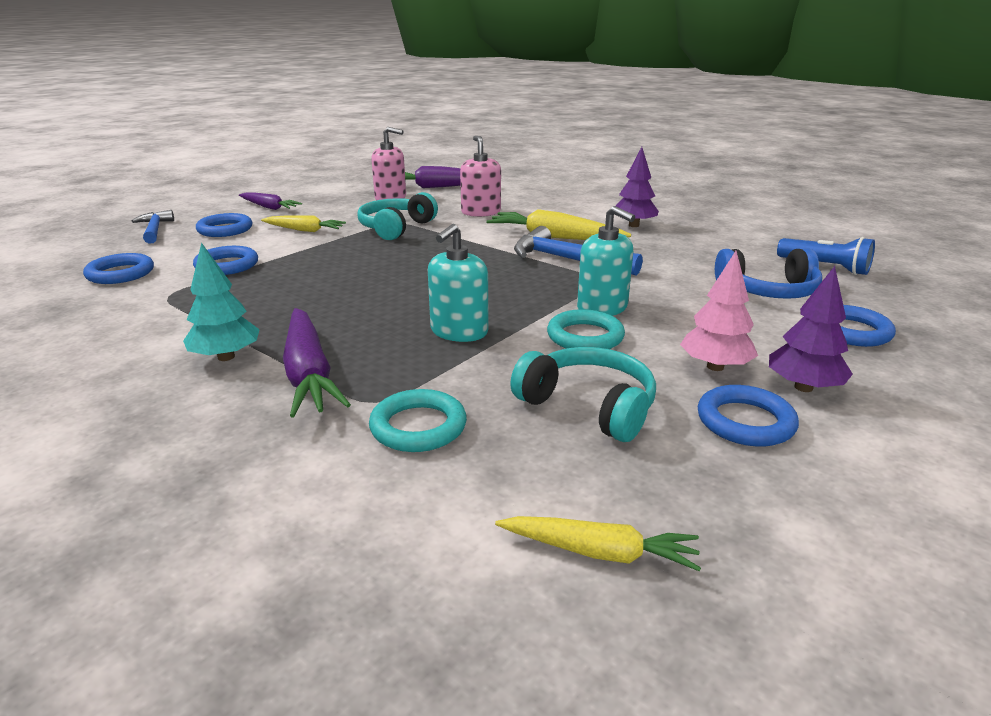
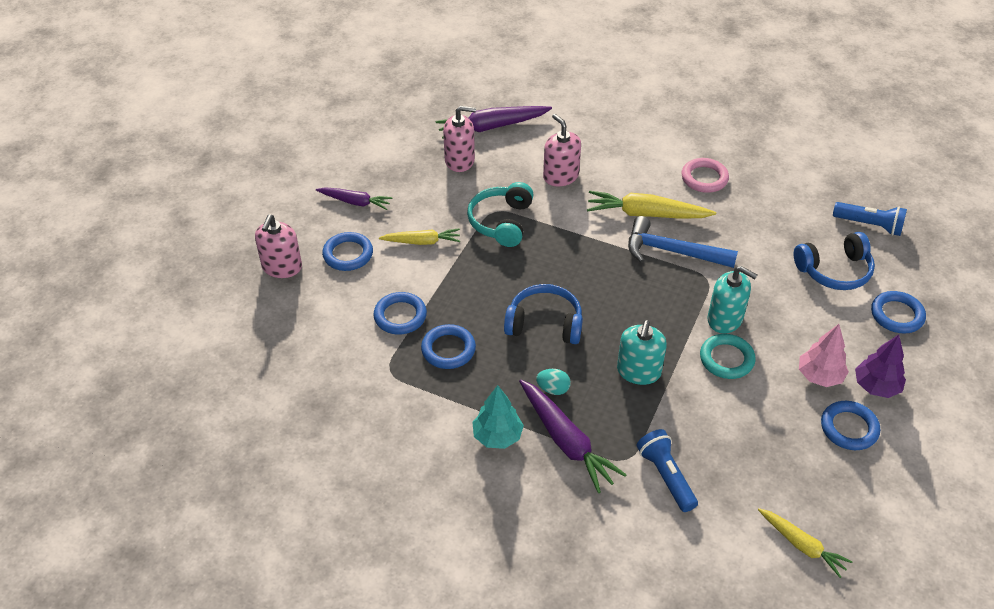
camera: 15 degrees left, 20 degrees up
blue ring [83,253,154,284] -> blue ring moved to [421,324,476,369]
blue hammer [132,210,174,244] -> pink soap dispenser [255,215,302,278]
turquoise ring [369,389,467,452] -> blue flashlight [637,429,698,512]
yellow carrot [495,516,701,572] -> yellow carrot turned 45 degrees clockwise [758,508,852,578]
turquoise headphones [510,347,656,442] -> none
purple tree [616,147,659,227] -> pink ring [681,158,729,193]
none -> blue headphones [504,284,583,344]
none -> turquoise egg [536,369,571,395]

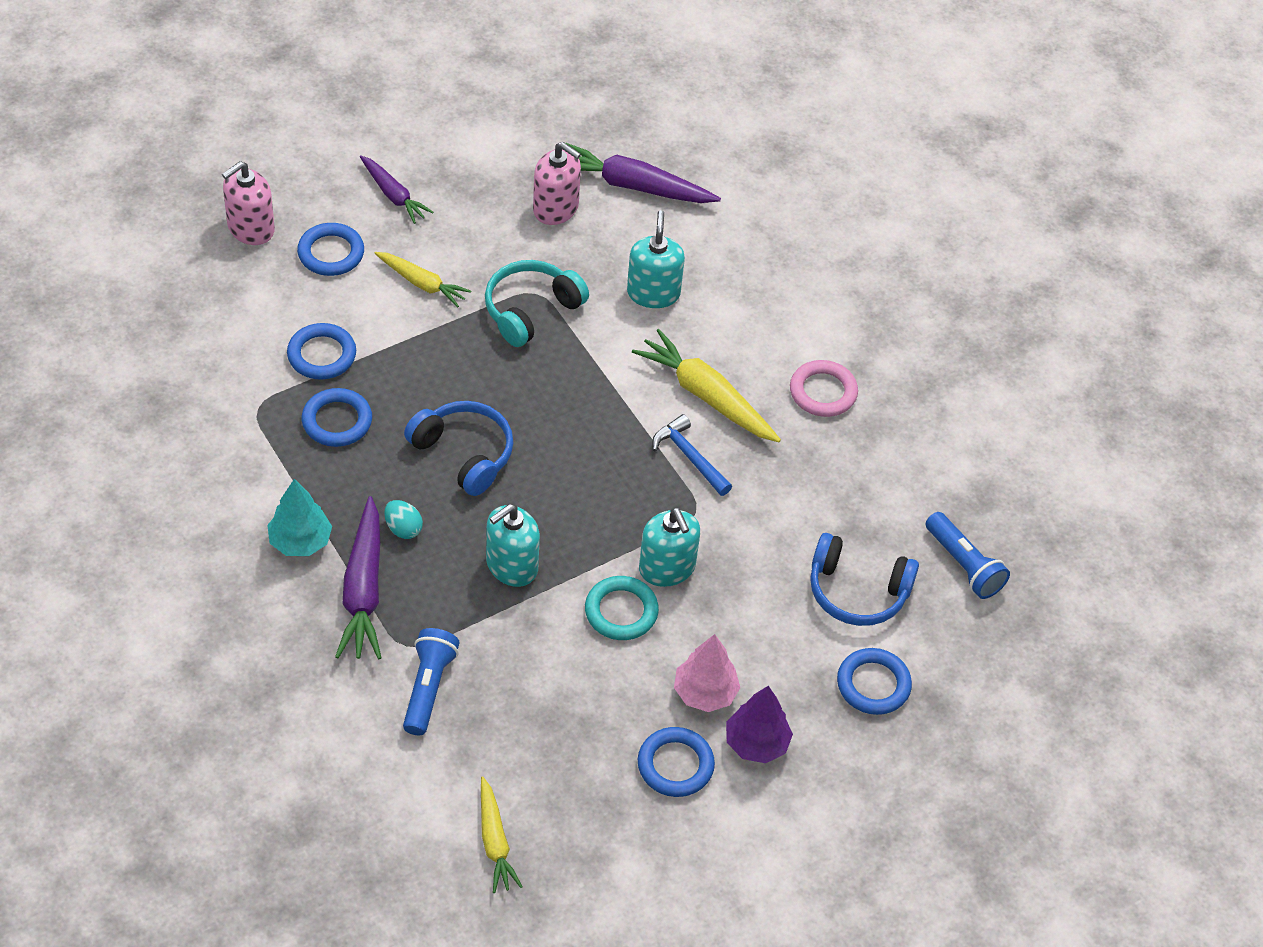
camera: 30 degrees right, 5 degrees up
pink soap dispenser [543,114,581,186] -> turquoise soap dispenser [627,210,685,308]
blue hammer [628,216,738,268] -> blue hammer [652,414,732,496], size x0.65

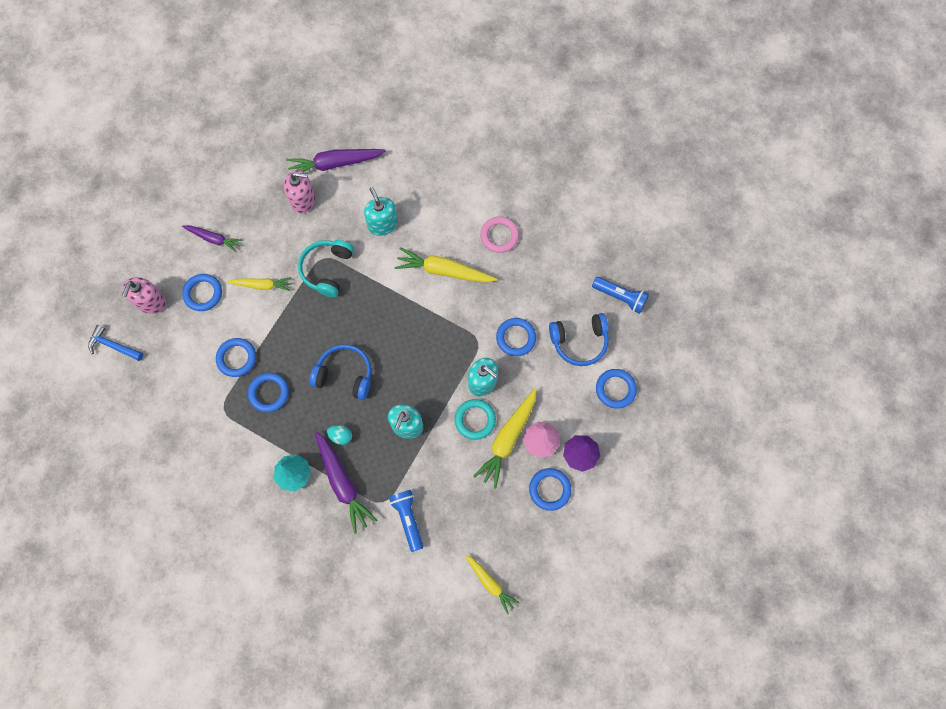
camera: 25 degrees left, 20 degrees up
blue hammer [652,414,732,496] -> blue hammer moved to [88,325,143,361]
none -> yellow carrot [474,388,537,488]
none -> blue ring [496,318,536,356]

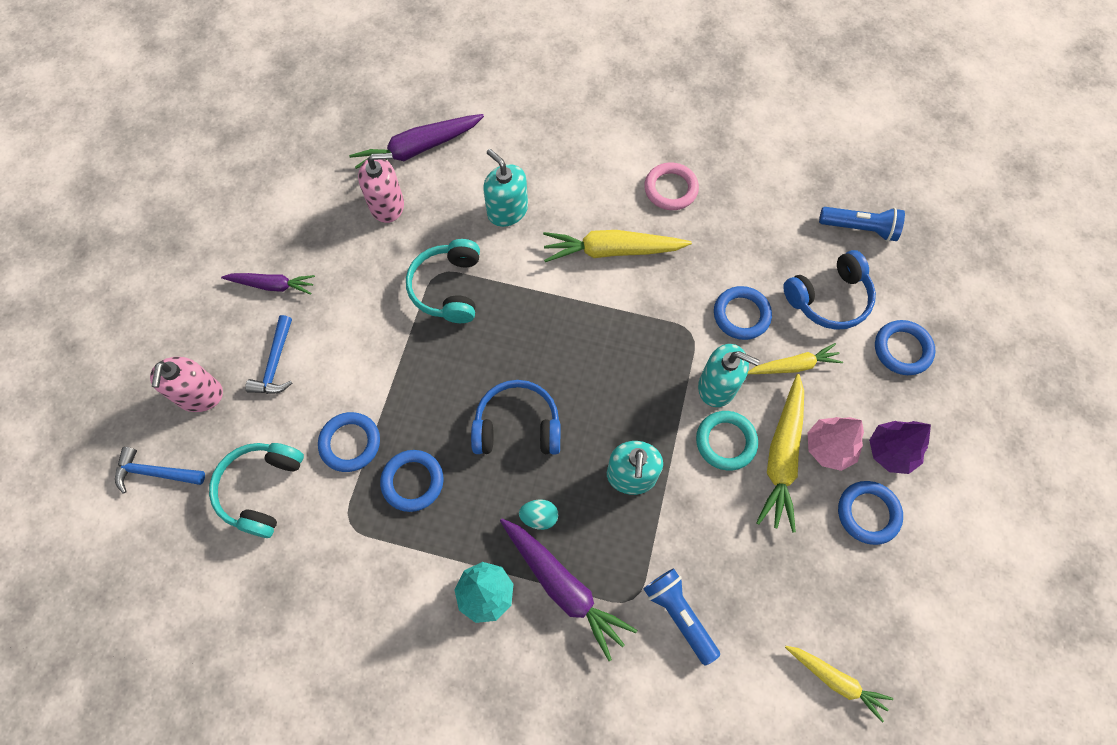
camera: 15 degrees left, 5 degrees down
blue ring [182,274,222,311] -> blue hammer [245,315,292,394]
yellow carrot [227,277,291,291] -> yellow carrot moved to [748,343,843,374]
none -> turquoise headphones [209,443,304,538]

